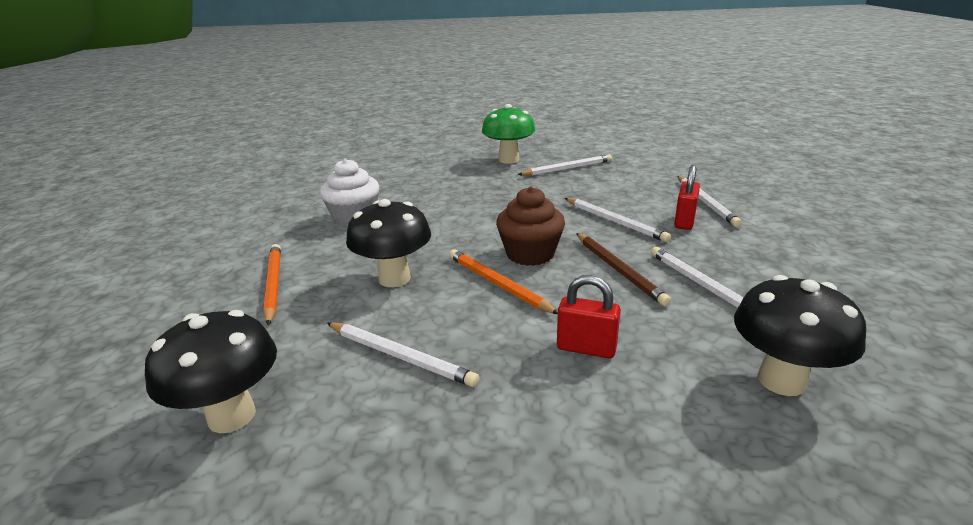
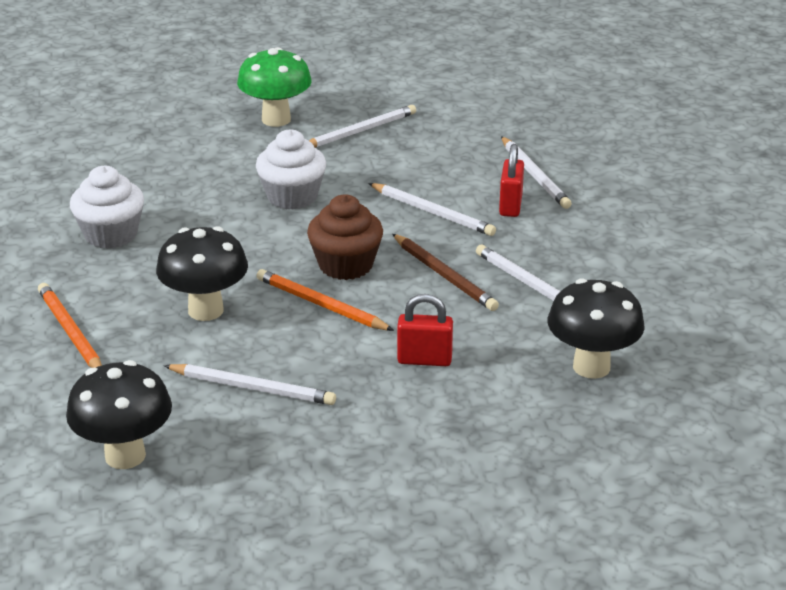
camera: 15 degrees left, 5 degrees up
none -> white cupcake [256,129,326,209]

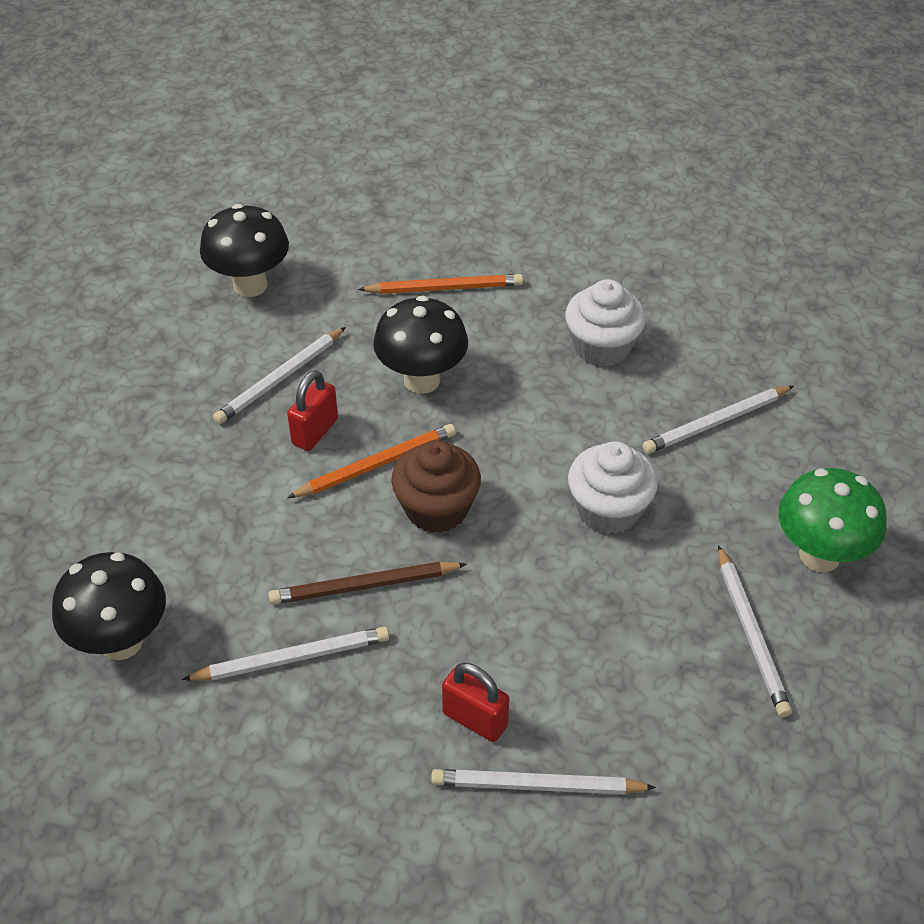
camera: 115 degrees right, 15 degrees up
white pencil [368,183,496,236] -> white pencil moved to [642,386,794,454]
red padlock [397,294,453,366] -> red padlock moved to [287,370,338,451]

